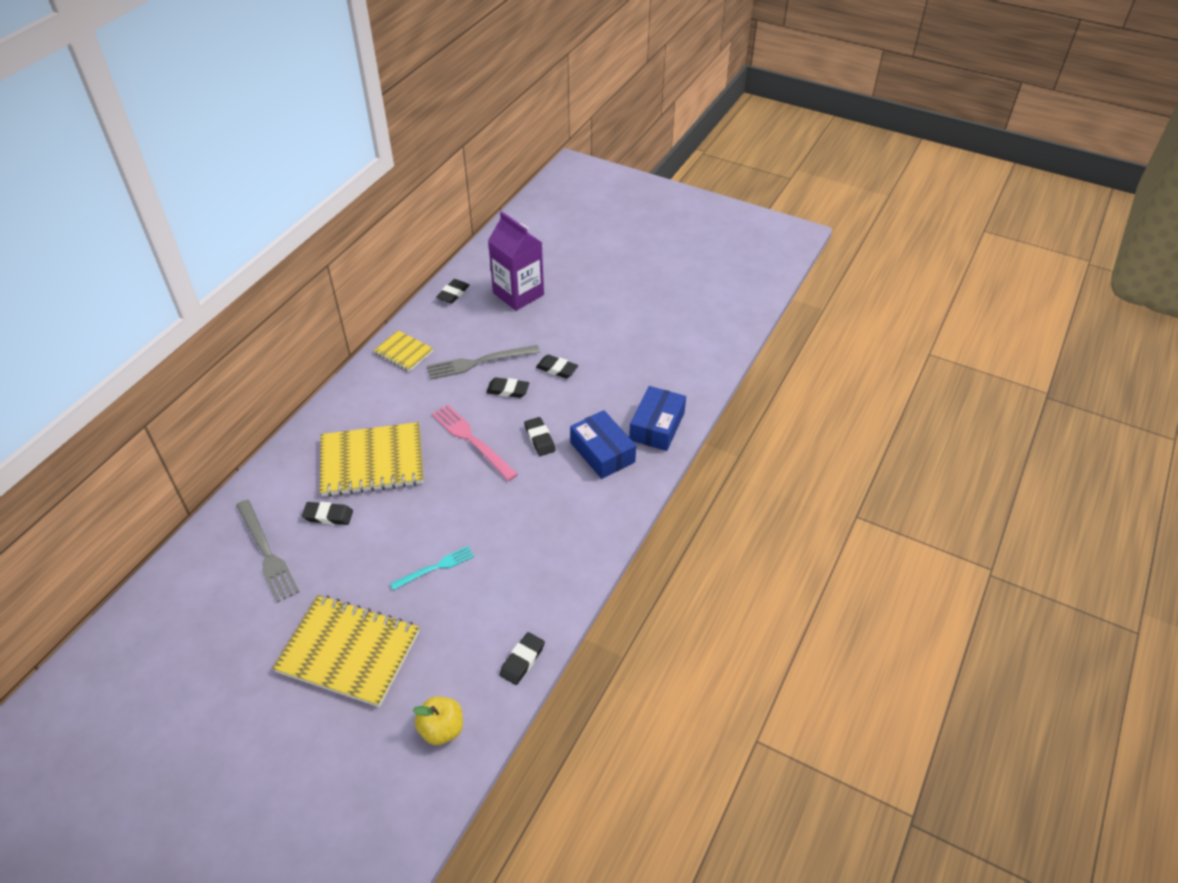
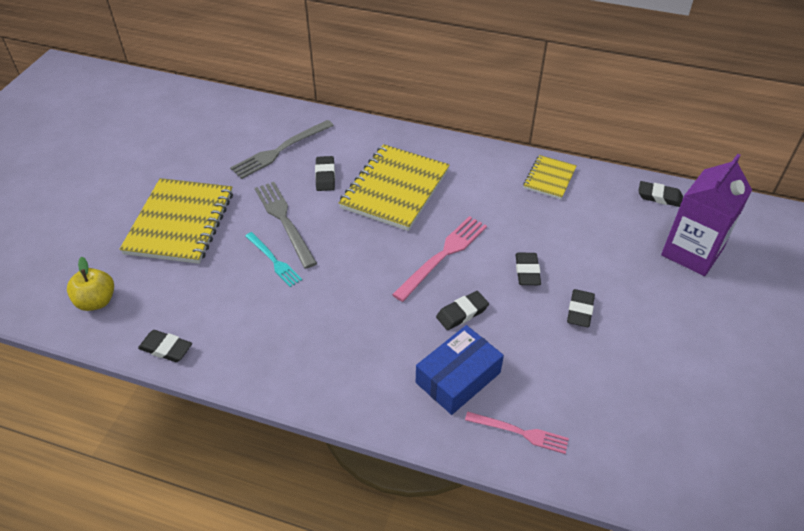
camera: 80 degrees right, 0 degrees up
yellow notebook [320,422,424,497] -> yellow notebook turned 45 degrees clockwise [339,144,450,231]
grey fork [427,345,540,380] -> grey fork moved to [255,182,317,269]
blue box [629,386,686,451] -> pink fork [465,412,569,454]

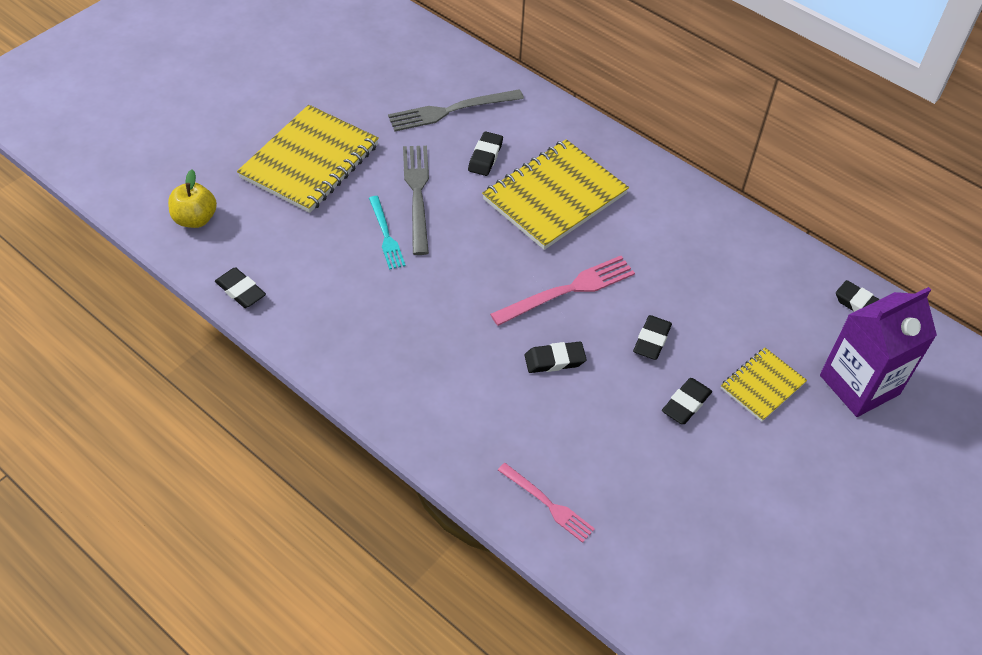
camera: 20 degrees right, 5 degrees up
blue box [416,325,504,415] -> none
yellow notebook [523,155,577,199] -> yellow notebook moved to [721,348,807,422]

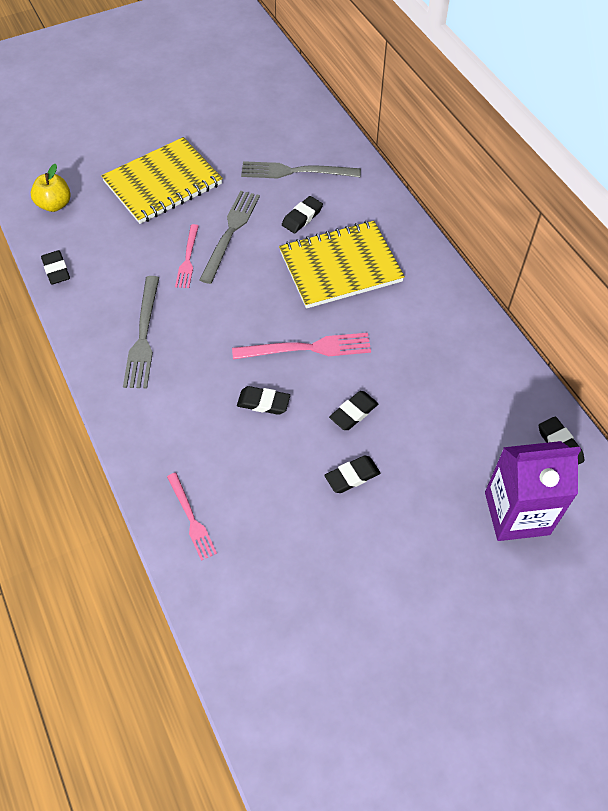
camera: 25 degrees right, 5 degrees up
turquoise fork [369,196,405,270] -> pink fork [175,224,199,288]
yellow notebook [721,348,807,422] -> none
none -> grey fork [123,276,159,388]

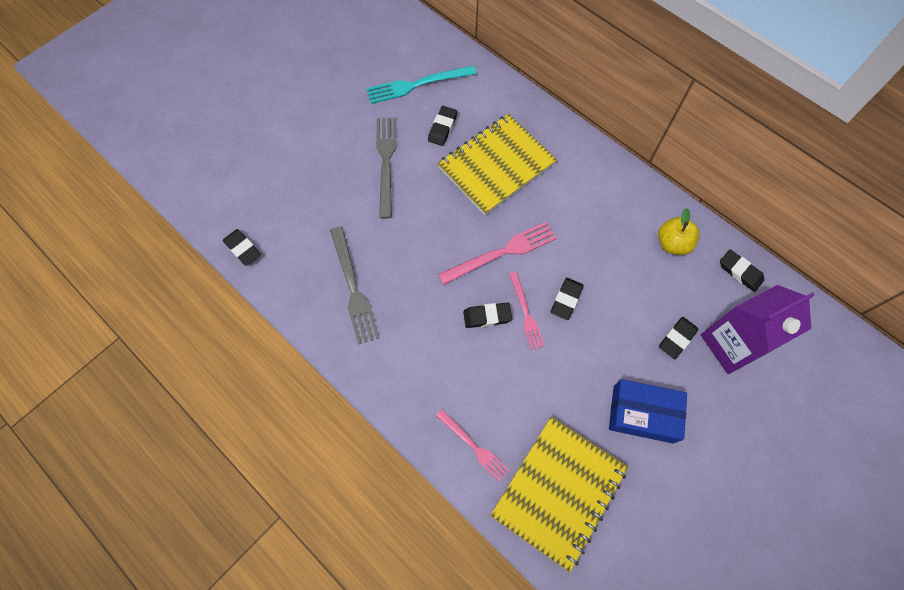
camera: 20 degrees left, 10 degrees up
yellow apple [31,164,71,212] -> yellow apple moved to [658,208,700,255]
yellow notebook [101,137,223,224] -> yellow notebook moved to [490,416,628,572]
pink fork [175,224,199,288] -> pink fork moved to [509,272,545,350]
grey fork [241,161,361,178] -> turquoise fork [366,65,477,104]
black eraser [324,456,381,493] -> black eraser moved to [659,317,698,359]
none -> blue box [609,379,687,444]

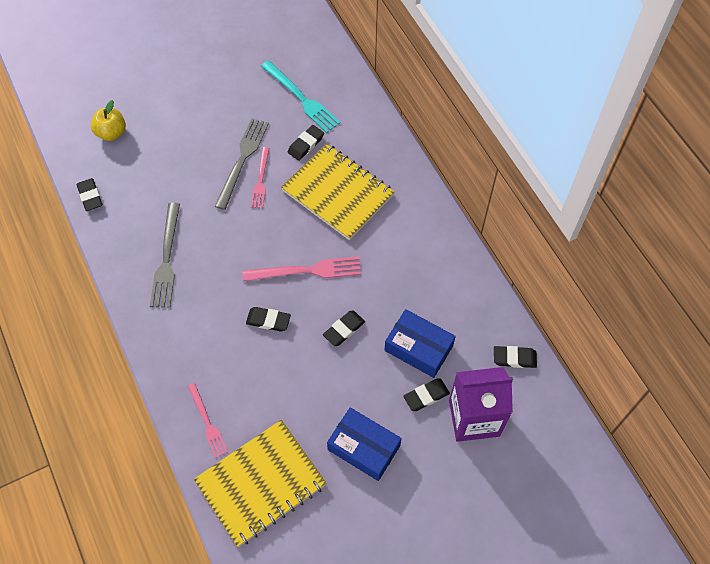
camera: 20 degrees right, 5 degrees down
turquoise fork [366,65,477,104] -> turquoise fork turned 135 degrees counterclockwise [261,61,340,133]
yellow notebook [437,114,557,215] -> yellow notebook turned 60 degrees clockwise [281,143,395,240]
pink fork [509,272,545,350] -> pink fork moved to [251,147,269,208]
yellow apple [658,208,700,255] -> yellow apple moved to [91,100,126,141]
black eraser [720,249,765,292] -> black eraser turned 60 degrees counterclockwise [494,346,537,368]
none -> blue box [384,309,456,378]

